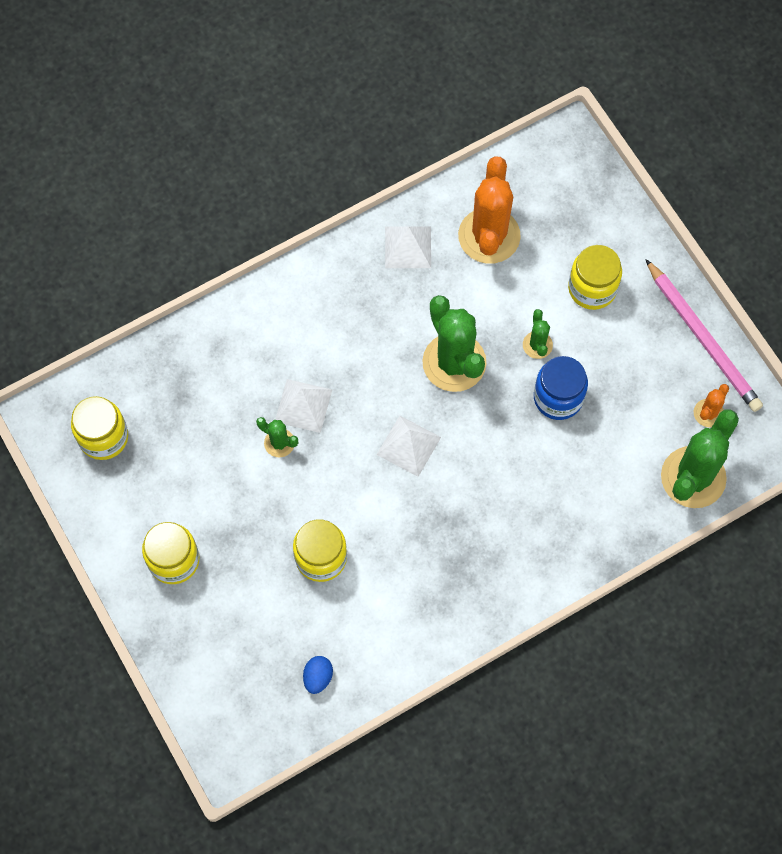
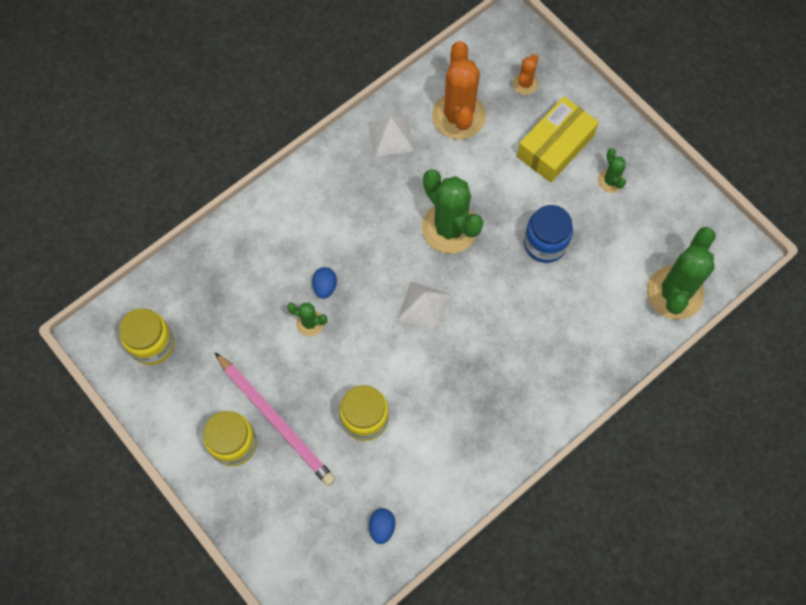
camera: 10 degrees left, 0 degrees up
white pyramid [275,379,332,433] -> blue egg [312,267,337,299]
green cactus [523,309,553,359] -> green cactus moved to [598,148,626,193]
yellow jar [568,245,622,310] -> yellow box [517,96,599,183]
pink pencil [645,259,763,412] -> pink pencil moved to [214,352,336,486]
orange cactus [694,384,729,427] -> orange cactus moved to [513,54,538,95]

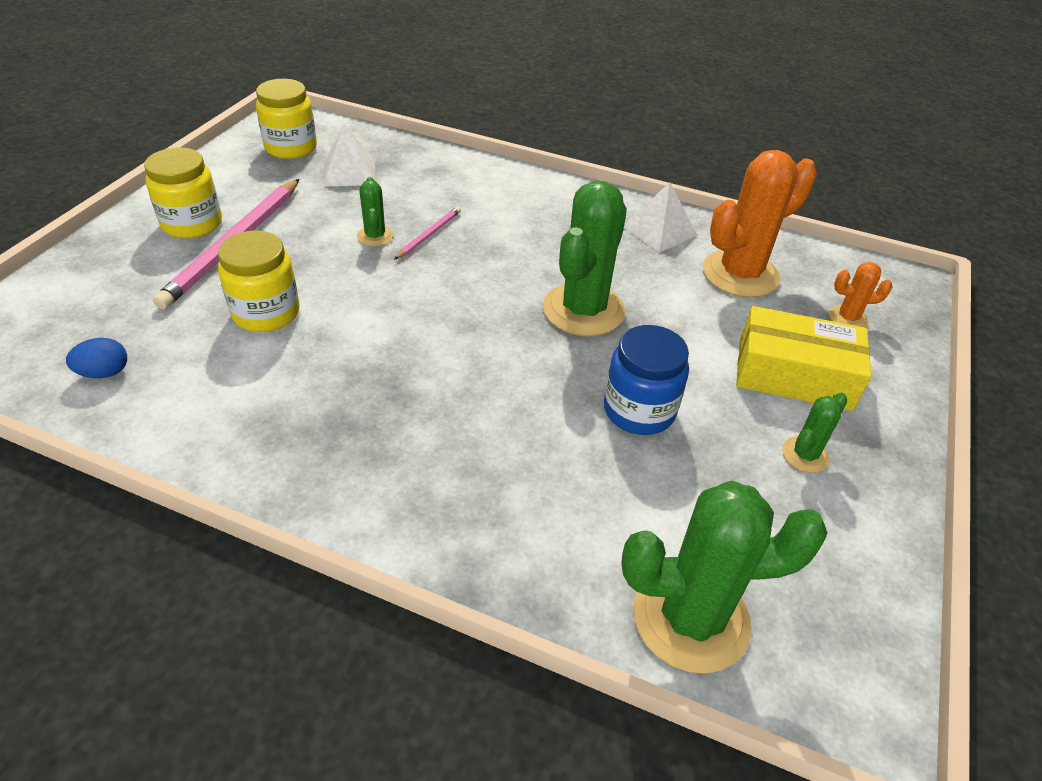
camera: 60 degrees right, 25 degrees down
blue egg [312,267,337,299] -> pink pencil [394,207,461,260]
white pyramid [397,282,451,333] -> white pyramid moved to [323,124,375,187]

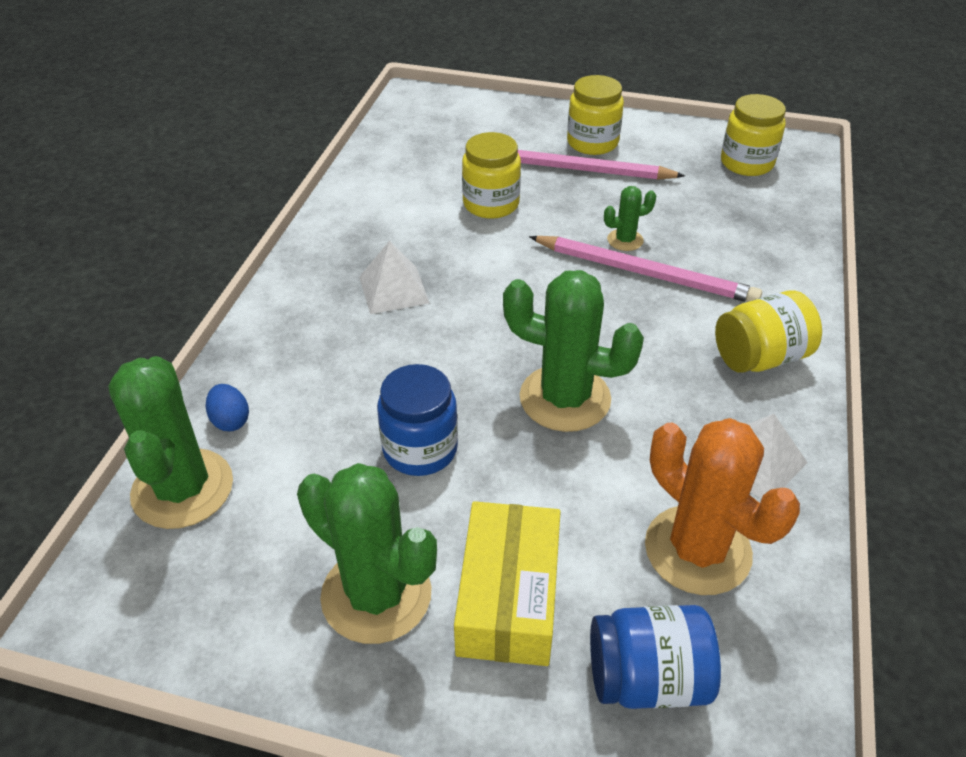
camera: 85 degrees right, 0 degrees up
blue egg [66,338,127,378] -> blue egg moved to [205,384,249,431]
white pyramid [323,124,375,187] -> white pyramid moved to [359,241,429,314]
pink pencil [394,207,461,260] -> pink pencil [529,236,762,302], size x2.11
green cactus [782,393,847,473] -> green cactus [297,463,437,644], size x2.10
orange cactus [829,262,893,327] -> blue jar [590,605,721,709]
none -> yellow jar [715,290,822,373]

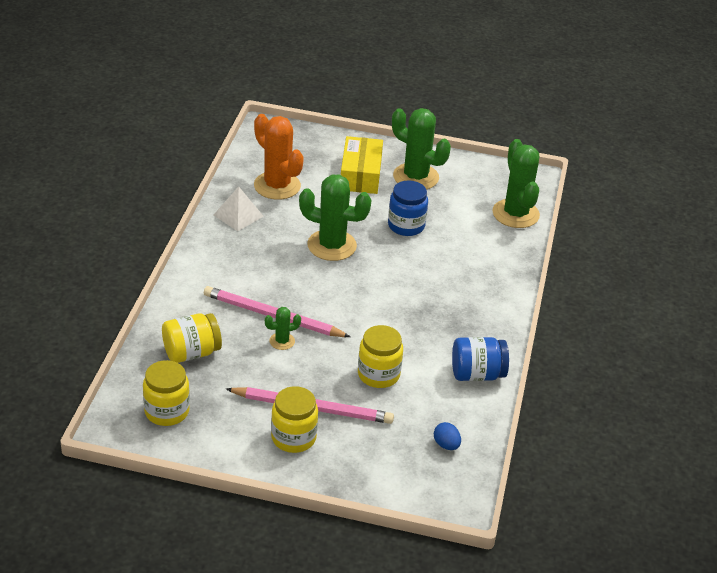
camera: 175 degrees right, 5 degrees down
blue egg [205,384,249,431] -> blue egg moved to [434,422,461,450]
white pyramid [359,241,429,314] -> none
blue jar [590,605,721,709] -> blue jar moved to [452,337,509,381]
yellow jar [715,290,822,373] -> yellow jar moved to [162,313,222,363]

